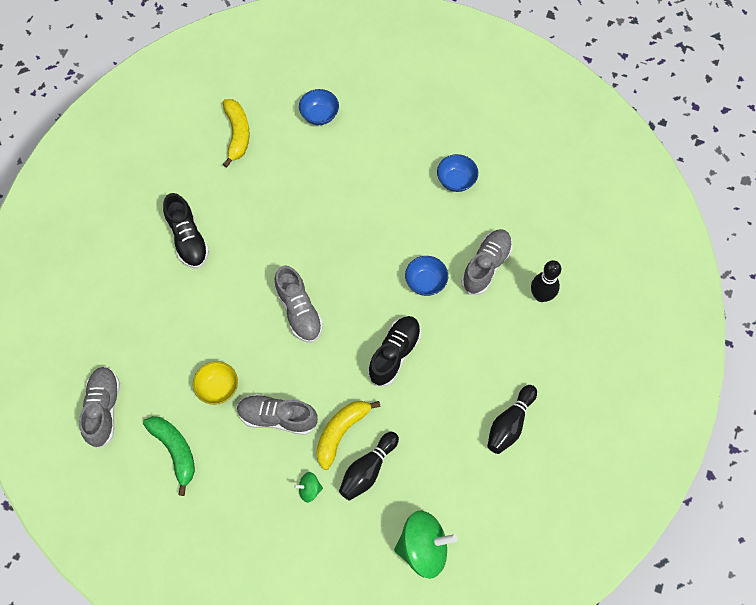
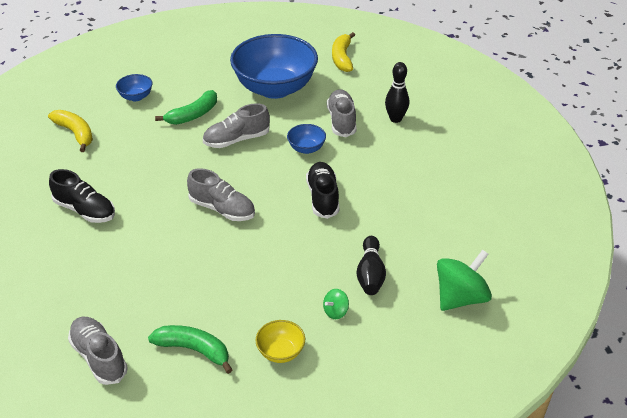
camera: 35 degrees left, 25 degrees down
yellow bowl [193,361,238,405] -> yellow bowl moved to [255,320,305,363]
grey shoe [237,394,318,435] -> grey shoe moved to [203,103,270,148]
yellow banana [316,401,381,470] -> yellow banana moved to [332,32,355,72]
blue bowl [437,154,478,192] -> blue bowl [230,34,318,99], size x2.40
black bowling pin [487,385,537,454] -> none
none -> green banana [155,90,217,125]

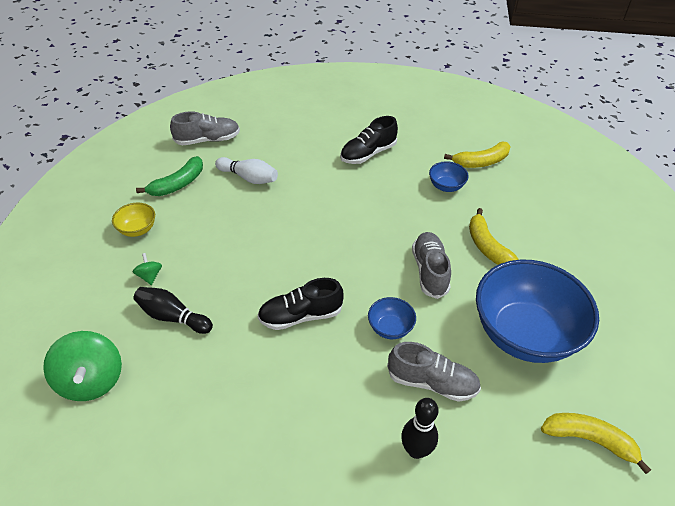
camera: 110 degrees right, 5 degrees up
blue bowl [116,74,152,101] -> blue bowl moved to [429,161,469,192]
green banana [155,90,217,125] -> yellow banana [469,208,519,265]
grey shoe [187,168,255,221] -> none
black shoe [306,162,339,219] -> black shoe turned 150 degrees clockwise [257,278,344,330]
none -> white bowling pin [215,157,278,184]

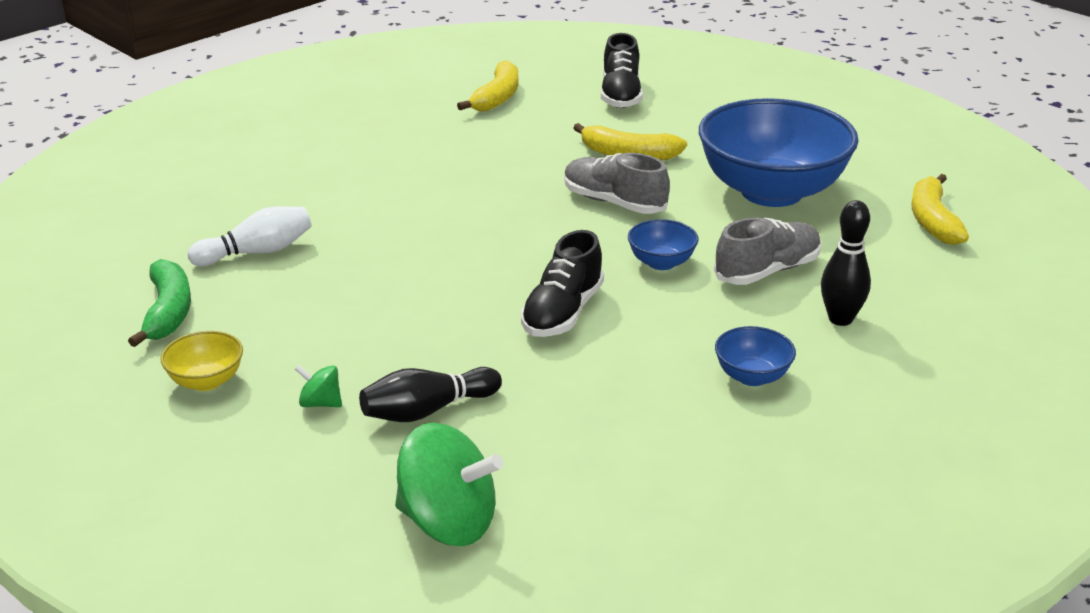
camera: 50 degrees left, 15 degrees down
grey shoe [170,111,240,145] -> none
black shoe [340,116,398,164] -> black shoe moved to [601,33,643,108]
blue bowl [429,161,469,192] -> blue bowl moved to [715,326,796,386]
yellow banana [541,413,651,474] -> yellow banana turned 60 degrees counterclockwise [911,174,969,245]

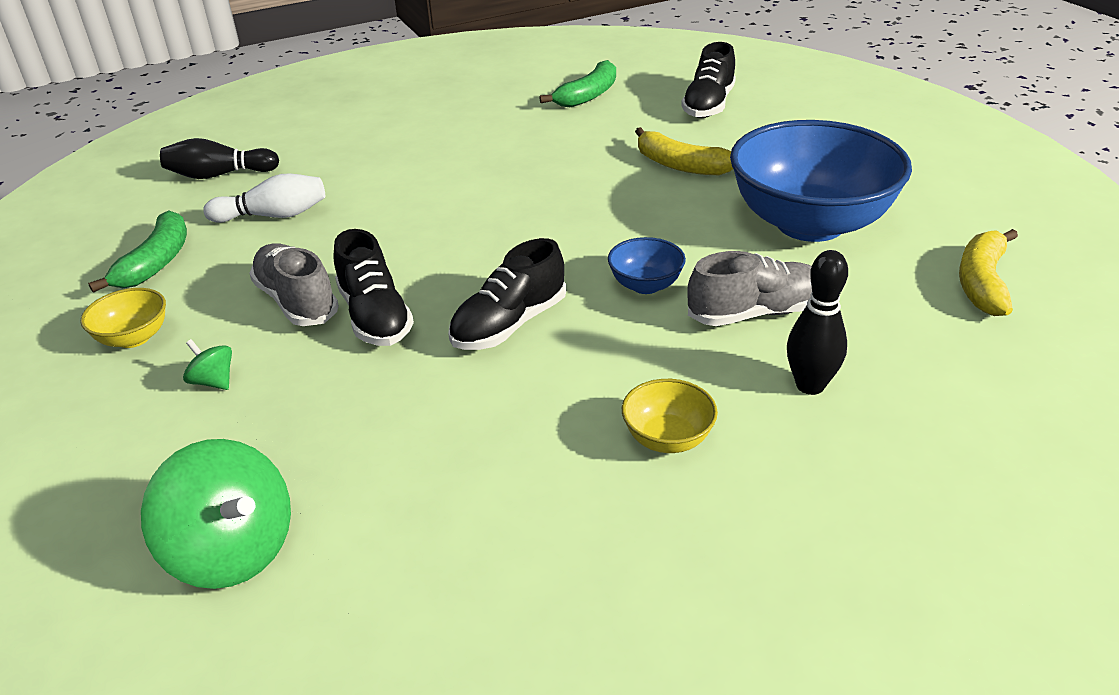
camera: 20 degrees right, 5 degrees up
black bowling pin [359,367,502,422] -> black bowling pin moved to [160,138,279,179]
yellow banana [457,60,518,112] -> green banana [539,60,616,107]
grey shoe [564,153,670,214] -> grey shoe moved to [249,243,339,326]
blue bowl [715,326,796,386] -> yellow bowl [622,379,718,453]
none -> black shoe [333,229,414,346]

